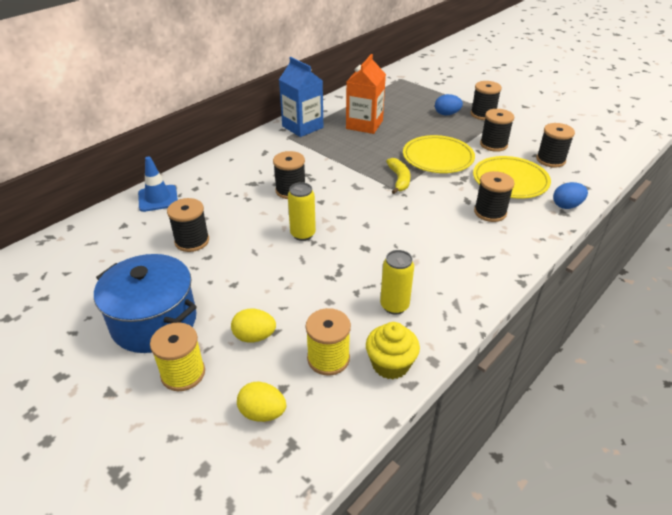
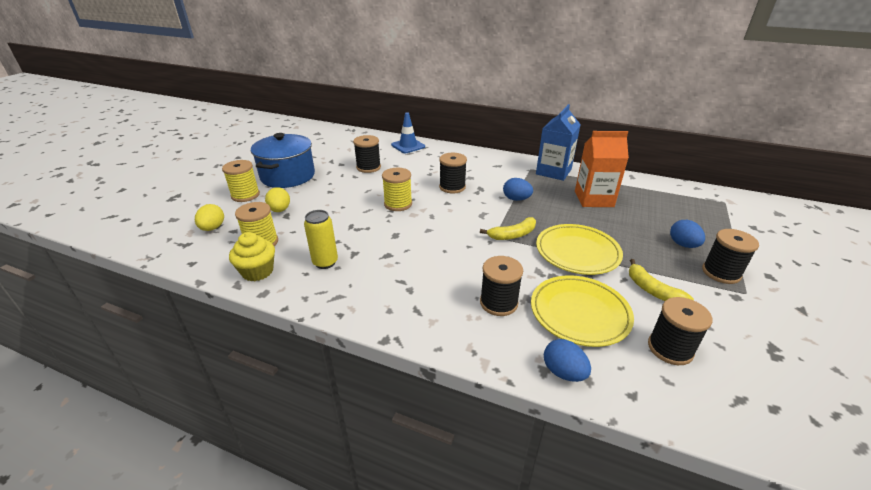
camera: 70 degrees right, 5 degrees down
yellow can [288,182,316,241] -> yellow spool [382,168,412,211]
black spool [480,109,514,152] -> yellow banana [629,259,694,301]
none -> blue egg [503,178,533,201]

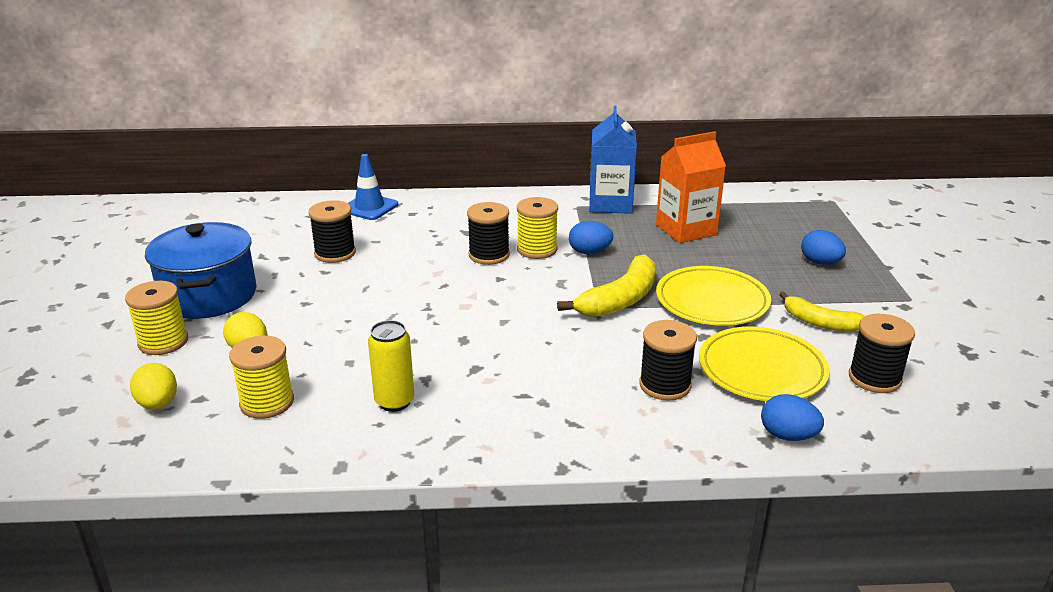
camera: 25 degrees left, 5 degrees down
yellow cupcake [229,232,275,281] -> none
yellow spool [382,168,412,211] -> yellow spool moved to [517,197,558,259]
yellow banana [480,217,536,240] -> yellow banana [557,254,656,317], size x1.52
black spool [702,229,759,284] -> none

